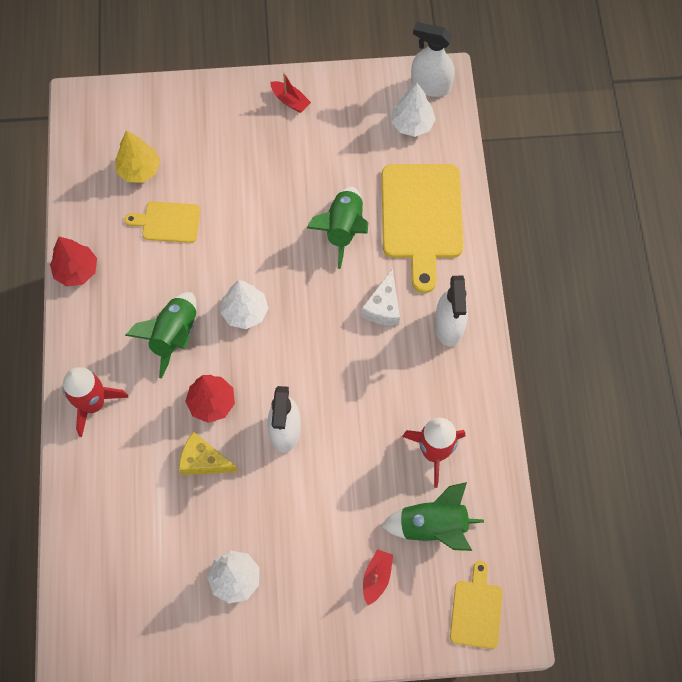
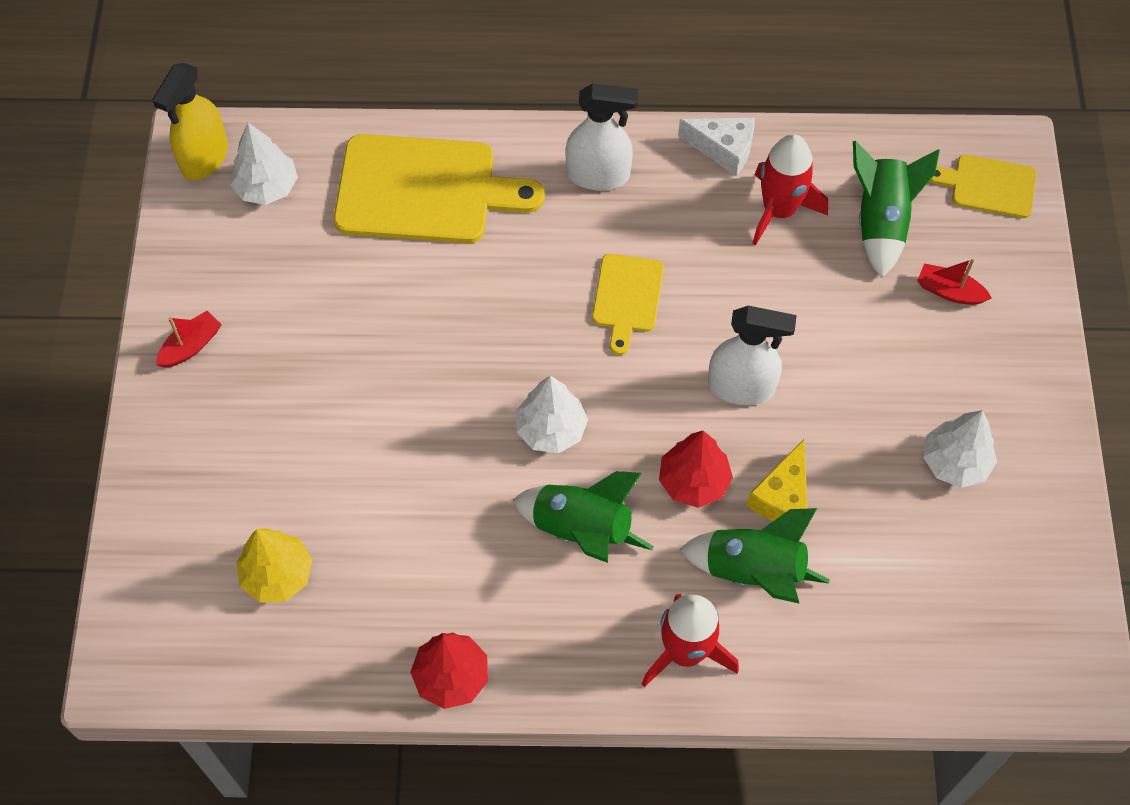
camera: 85 degrees left, 5 degrees down
yellow cutting board [125,202,200,243] -> yellow cutting board moved to [592,254,664,355]
green rocket [307,187,368,269] -> green rocket moved to [680,508,830,603]
white cheese [361,269,400,326] -> white cheese moved to [678,117,755,176]
white spray bottle [411,22,455,97] -> yellow spray bottle [152,63,228,181]

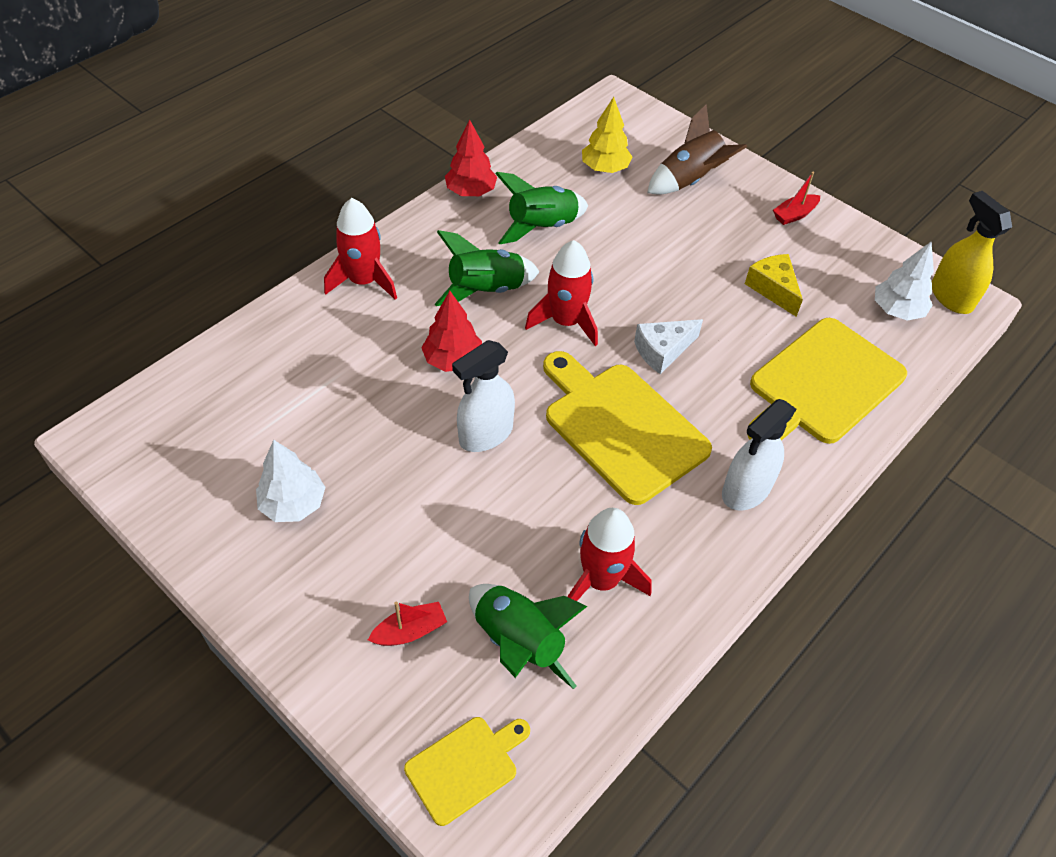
camera: 130 degrees right, 10 degrees down
red boat [156,311,222,368] -> red boat turned 60 degrees clockwise [773,172,820,225]
white tree [516,376,588,453] -> red rocket [525,240,598,346]
yellow cutting board [592,254,664,355] -> yellow cutting board [543,351,712,505], size x1.90
white cheese [678,117,755,176] -> white cheese moved to [634,319,703,374]
green rocket [680,508,830,603] -> green rocket moved to [495,172,588,244]
yellow cheese [747,440,807,521] -> yellow cheese moved to [745,254,803,317]
none -> brown rocket [647,104,747,195]

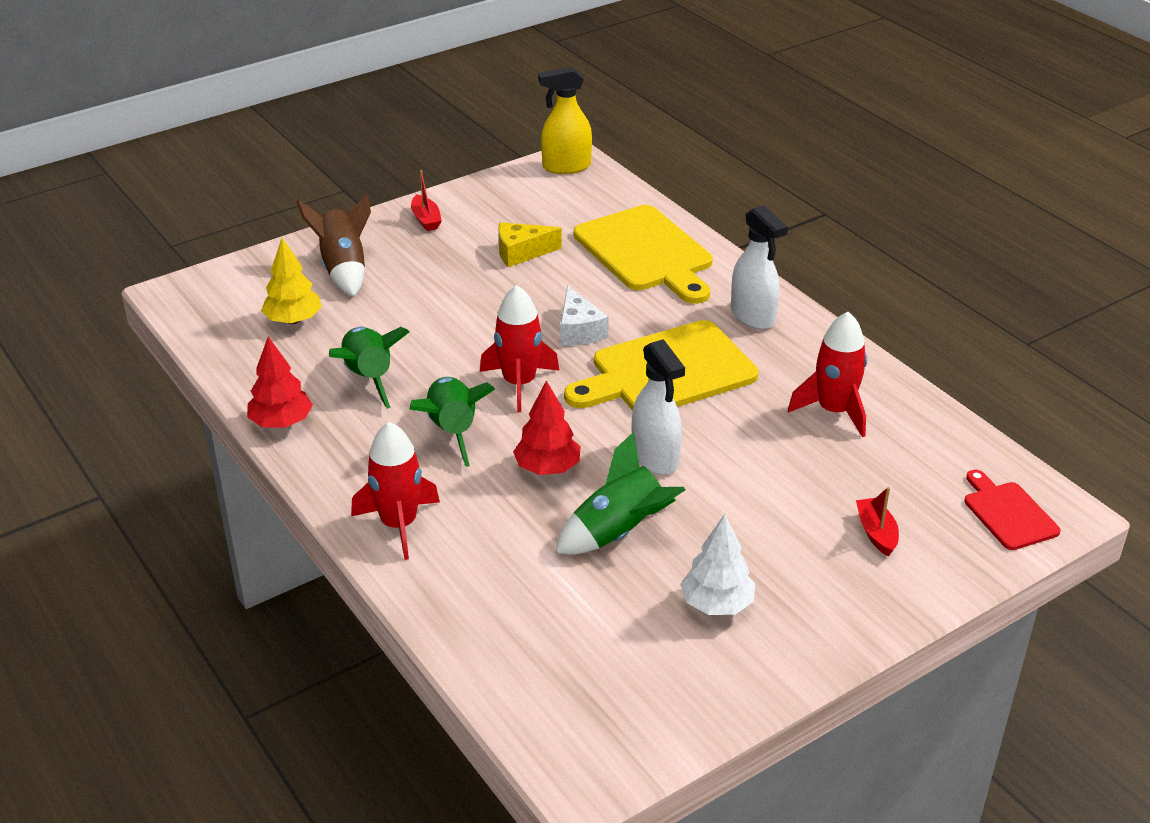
camera: 75 degrees left, 15 degrees down
yellow cutting board [404,717,530,826] -> red cutting board [964,470,1061,550]
green rocket [469,584,588,689] -> green rocket moved to [556,432,685,555]
white tree [875,242,934,320] -> none

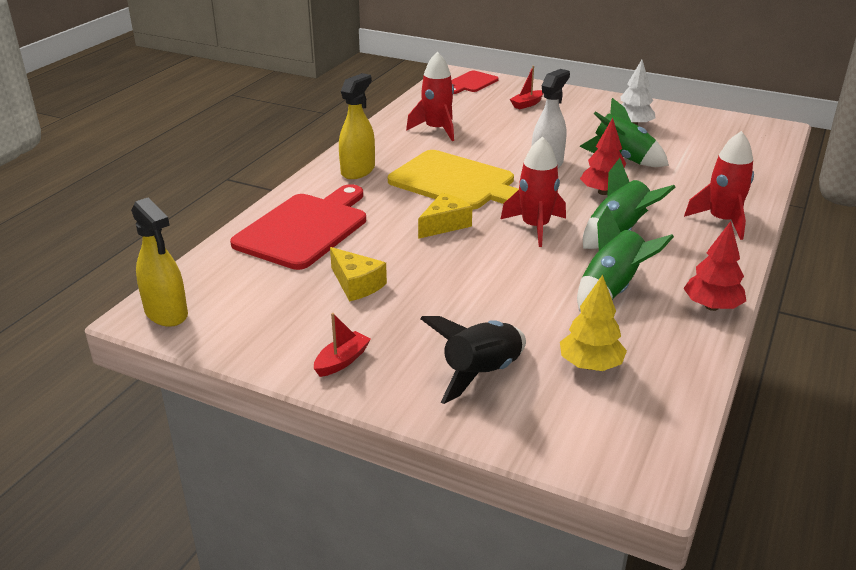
camera: 120 degrees left, 5 degrees down
brown rocket [296,194,371,297] -> black rocket [420,316,526,404]
white cheese [560,286,609,346] -> yellow cheese [418,193,472,239]
yellow cutting board [574,205,713,304] -> red cutting board [230,184,366,270]
white spray bottle [731,205,788,329] -> yellow spray bottle [339,73,375,179]

